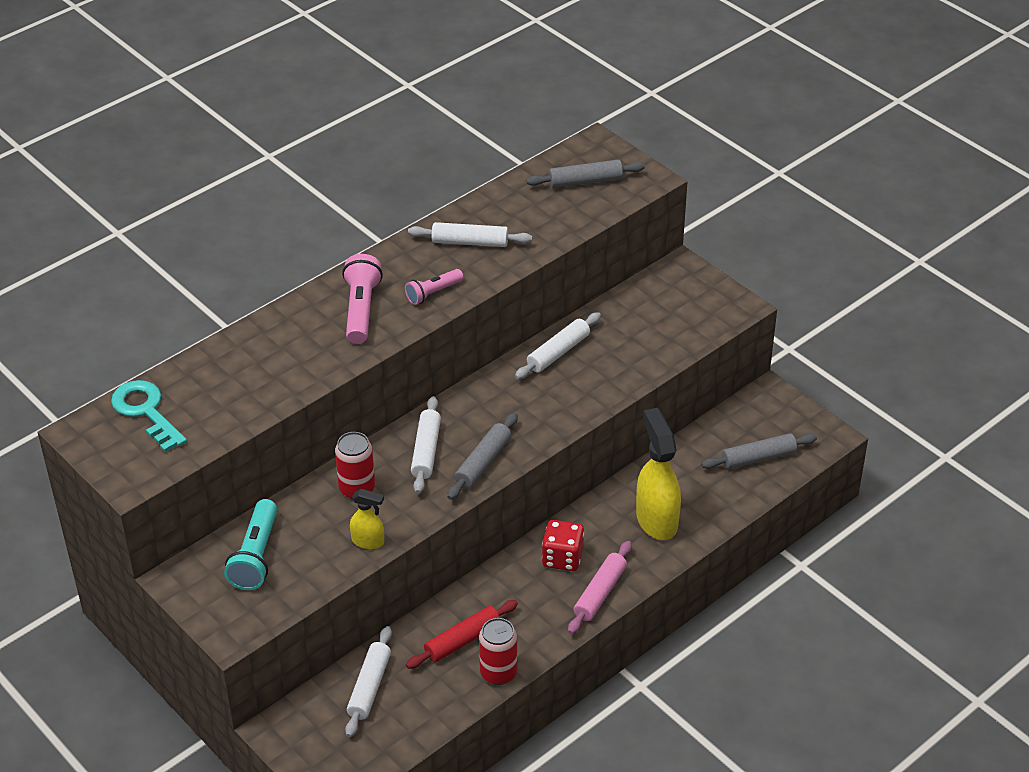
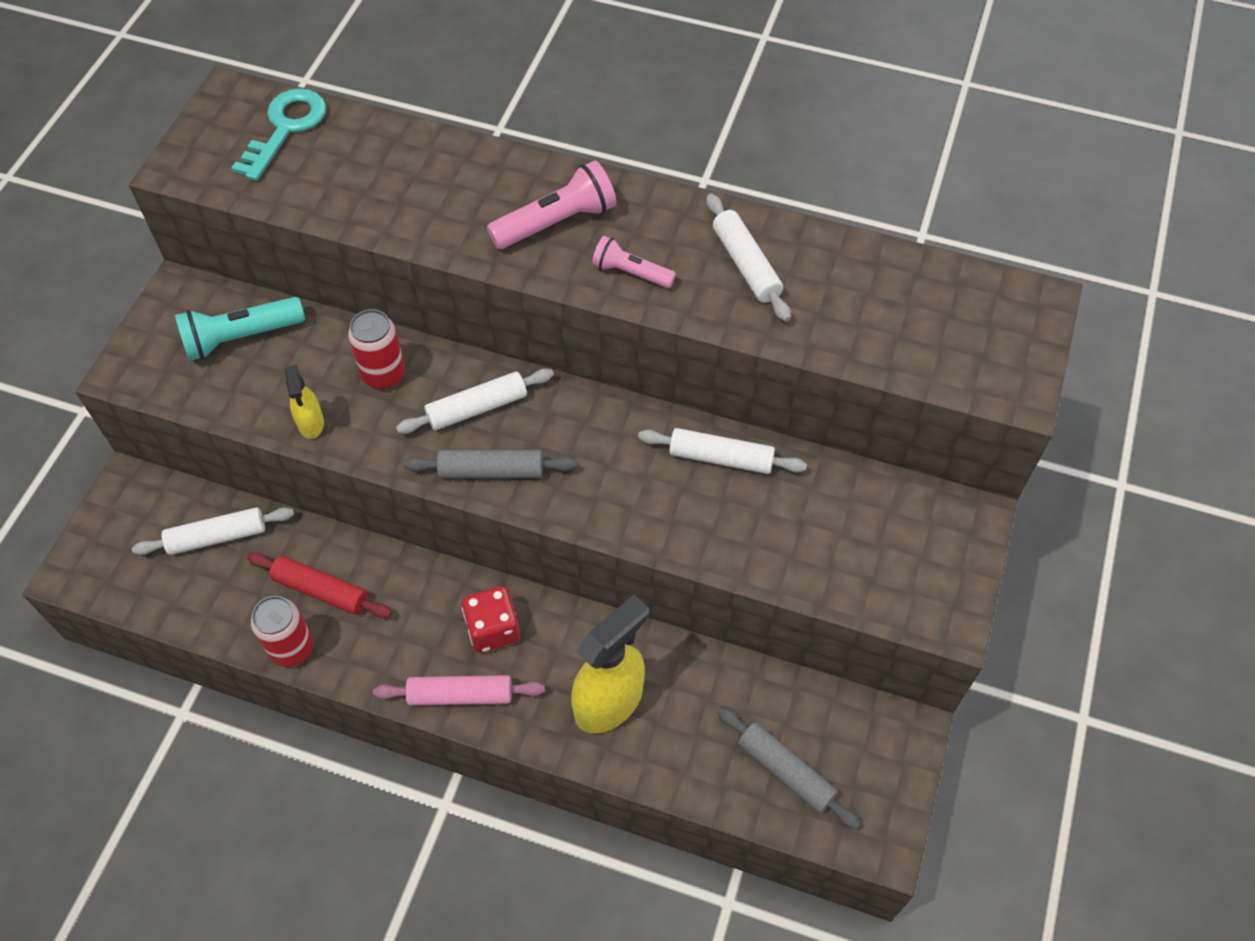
camera: 60 degrees right, 15 degrees up
grey rolling pin [526,160,645,188] -> none

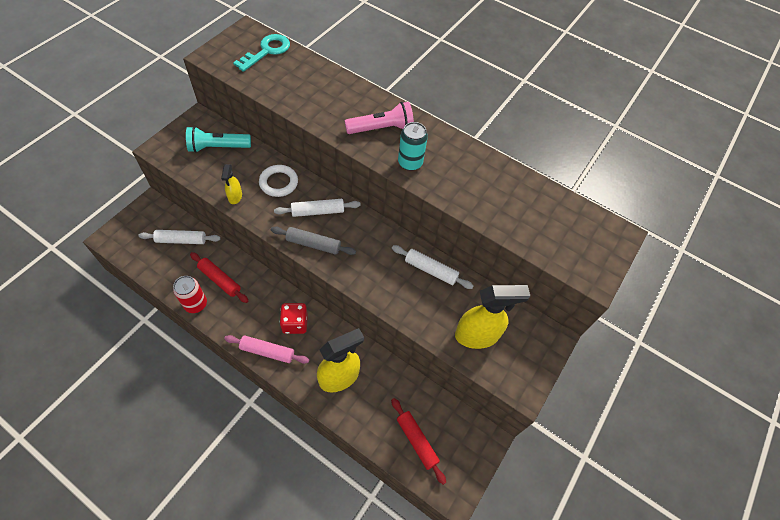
camera: 10 degrees right, 0 degrees up
red can [348,309,405,389] -> white ring [259,165,298,197]
pink flashlight [592,236,676,288] -> turquoise can [398,122,428,171]
white rolling pin [707,194,791,322] -> none
grey rolling pin [718,708,860,829] -> red rolling pin [391,398,446,485]
none -> yellow spray bottle [455,285,530,349]

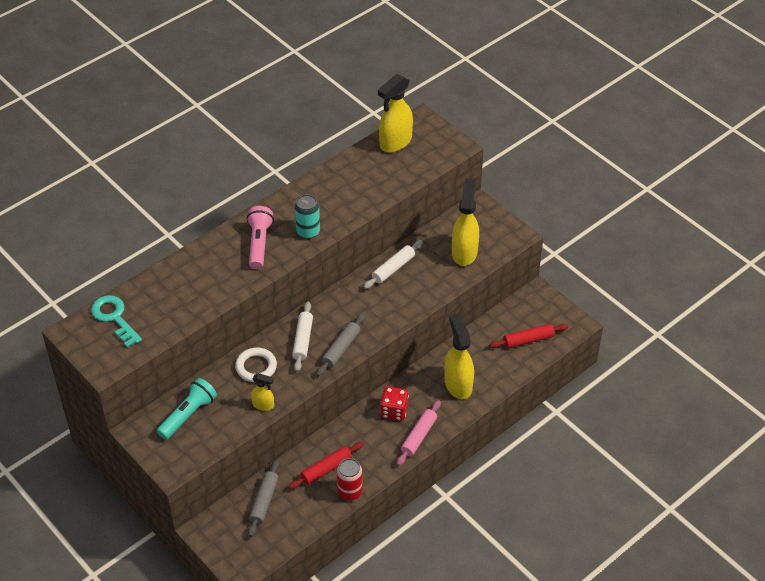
camera: 70 degrees left, 10 degrees down
white rolling pin [138,230,221,244] -> grey rolling pin [248,460,279,537]
turquoise flashlight [186,126,251,153] -> turquoise flashlight turned 150 degrees counterclockwise [157,378,217,440]
none -> yellow spray bottle [378,74,413,152]

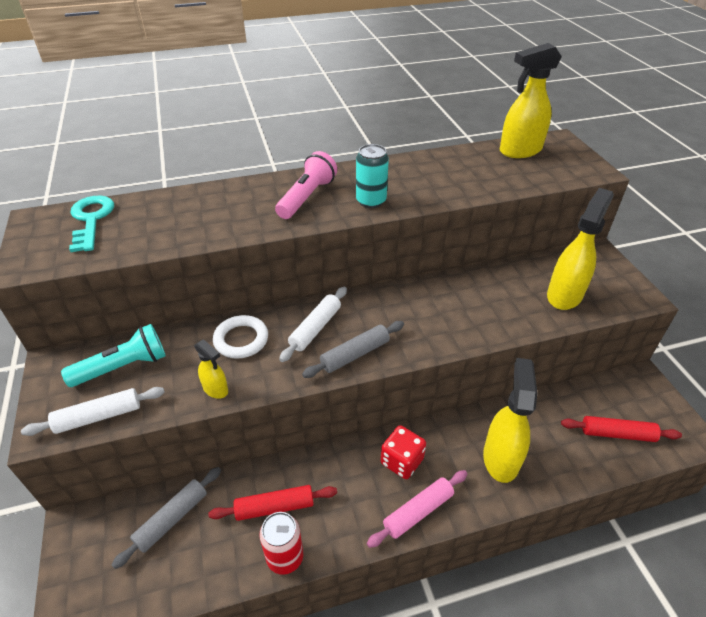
camera: 25 degrees right, 5 degrees down
white rolling pin [363,240,423,289] -> white rolling pin moved to [21,387,165,436]

